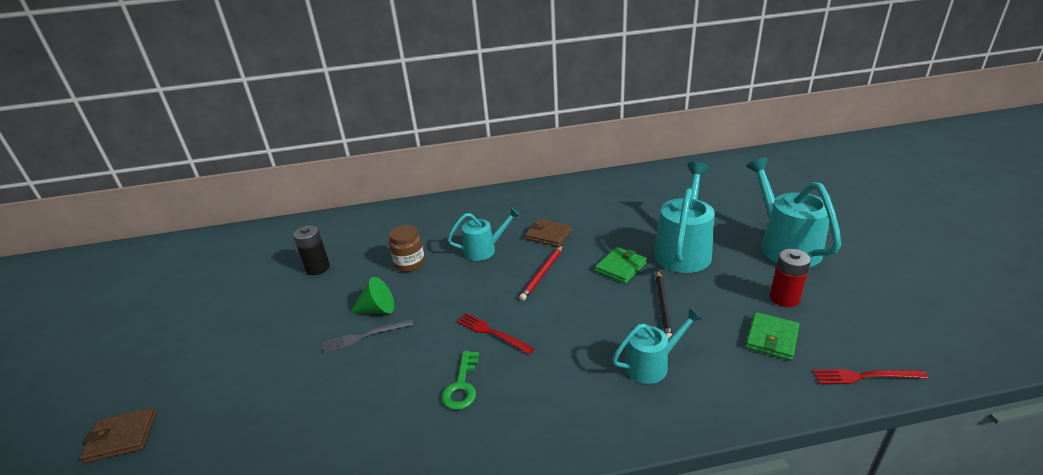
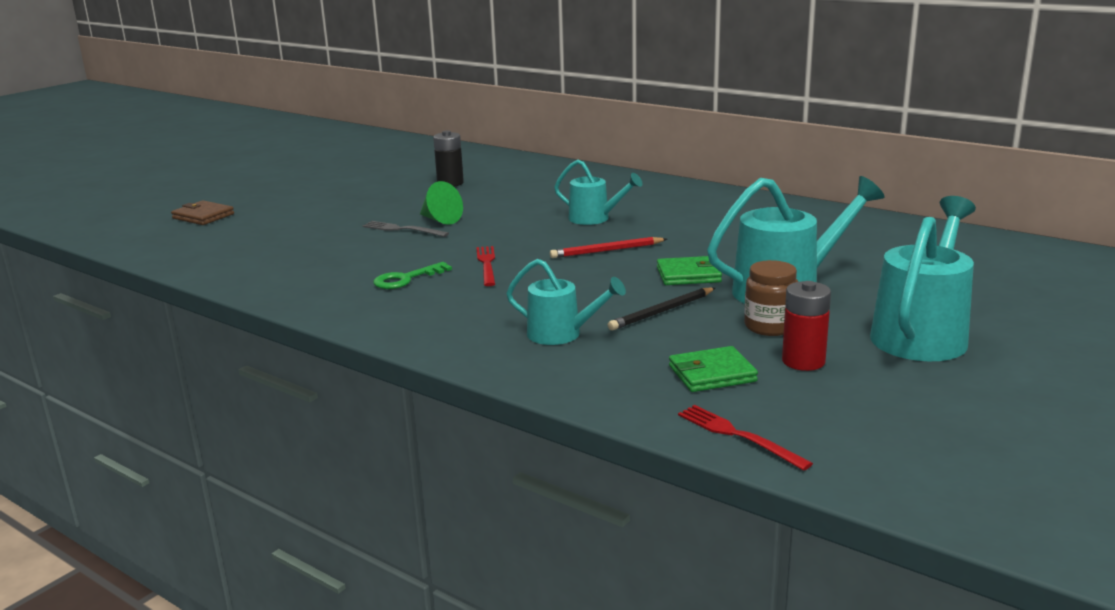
camera: 45 degrees right, 10 degrees down
brown jar [389,225,425,272] -> brown jar moved to [744,260,798,336]
brown wallet [525,219,572,247] -> none

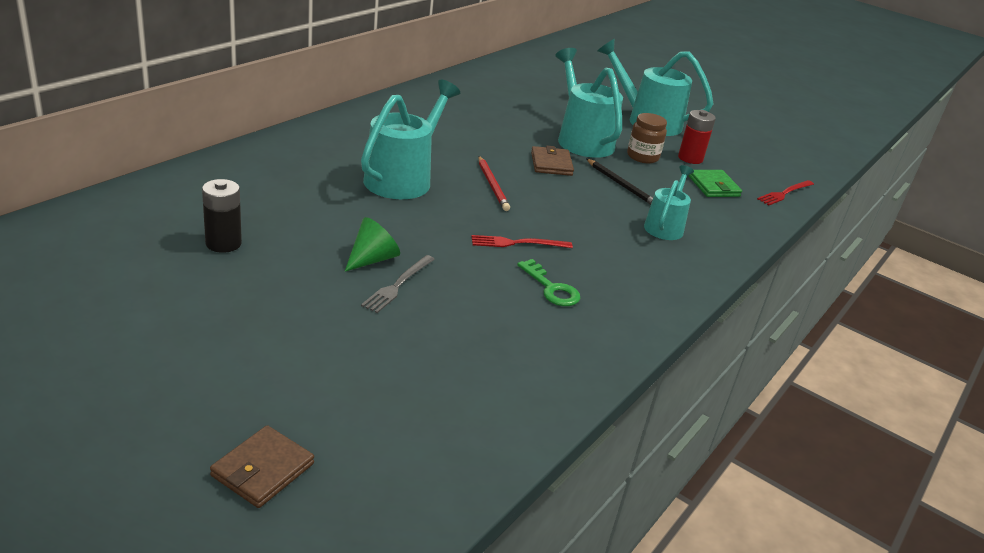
camera: 95 degrees left, 10 degrees up
turquoise watering can [554,160,643,225] -> turquoise watering can [361,80,460,199], size x1.68
green wallet [657,256,722,285] -> brown wallet [531,146,574,176]

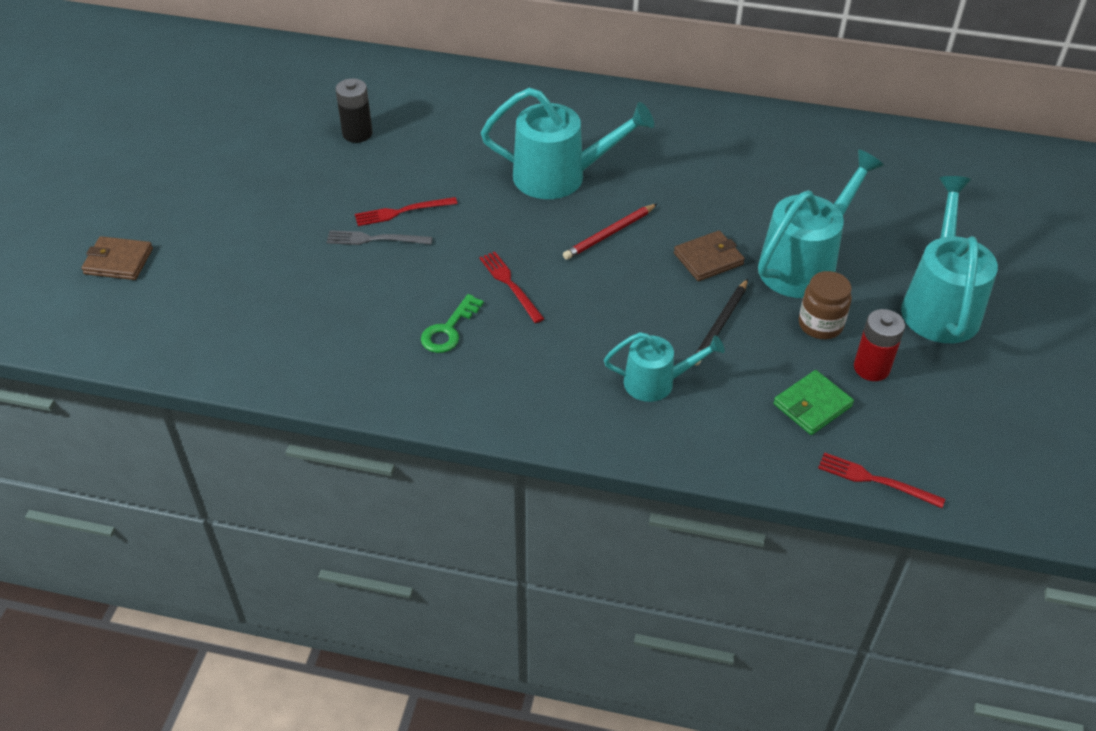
camera: 70 degrees right, 15 degrees up
green cone [345,217,400,272] -> red fork [355,197,458,226]

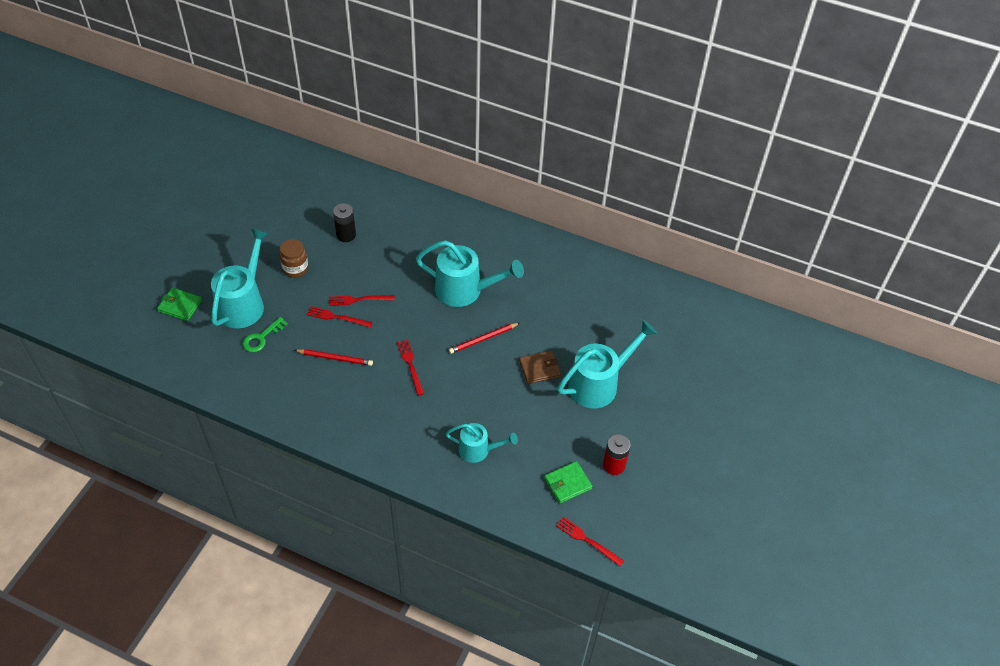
camera: 10 degrees right, 5 degrees up
brown wallet [81,236,153,280] -> green wallet [157,288,202,321]
grey fork [326,230,432,245] -> red fork [307,306,372,327]
green key [421,294,484,353] -> green key moved to [242,317,288,352]
black pencil [695,279,748,366] -> none
brown jar [799,271,852,339] -> brown jar moved to [279,239,309,278]
turquoise watering can [901,176,998,343] -> turquoise watering can moved to [211,228,269,328]
none -> red pencil [294,349,373,366]

